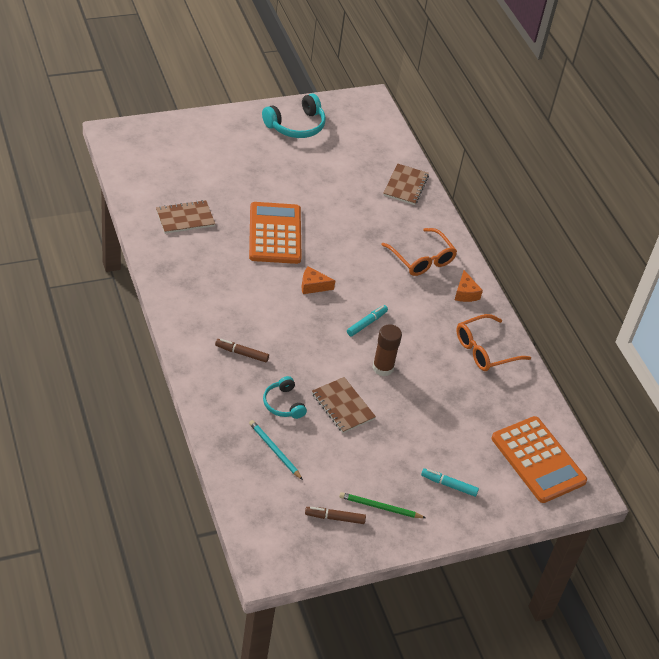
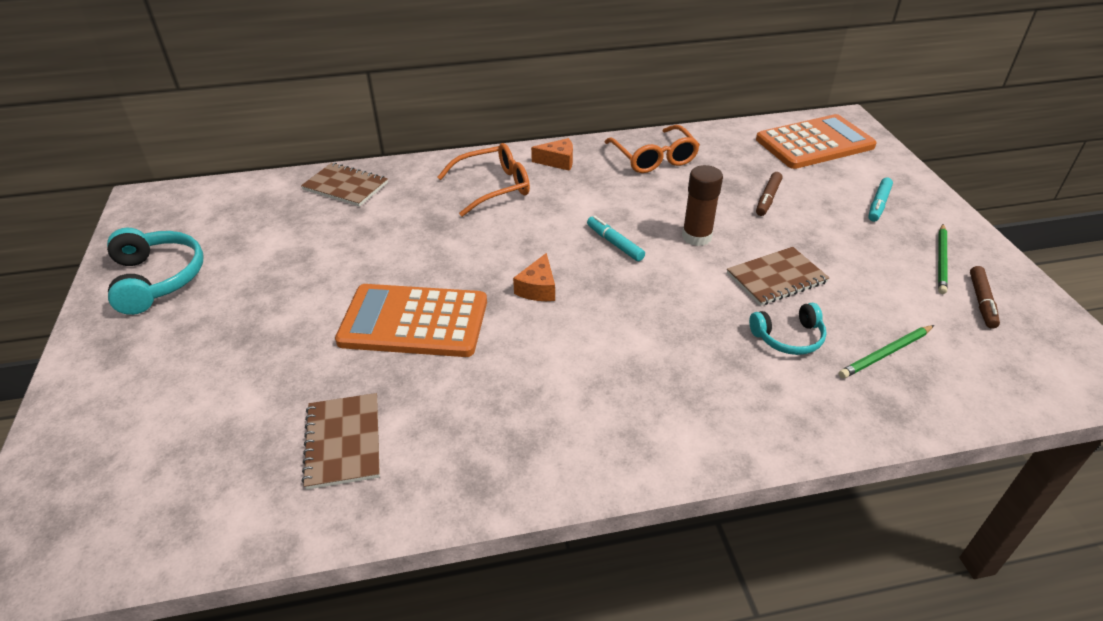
camera: 75 degrees left, 5 degrees down
brown marker [215,339,269,362] -> brown marker moved to [756,172,782,216]
turquoise pencil [249,420,303,480] -> green pencil [839,325,934,378]

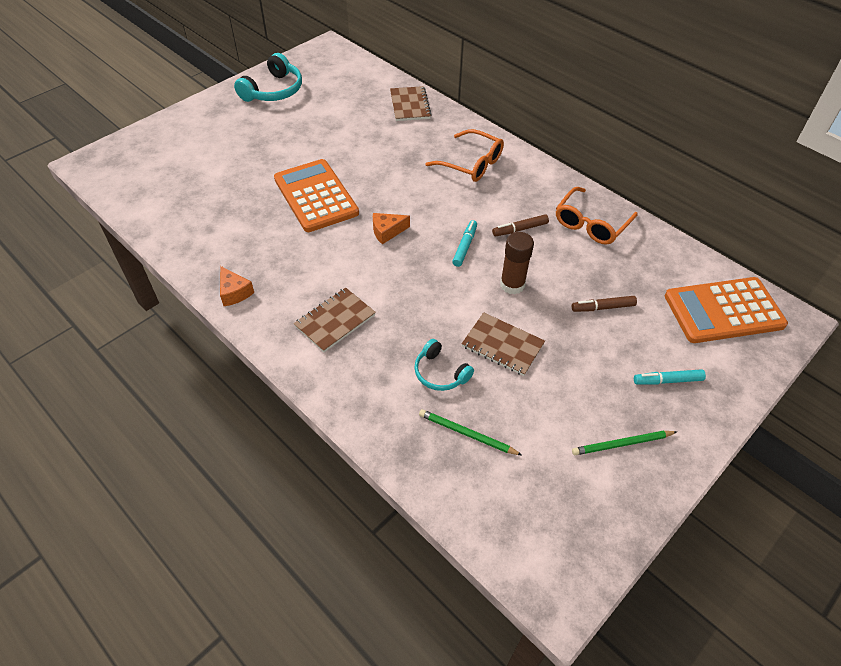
camera: 55 degrees right, 10 degrees up
brown notebook [302,393,380,490] -> brown notebook moved to [294,287,376,352]
orange cheese [531,138,573,171] -> orange cheese moved to [220,266,254,306]
orange calculator [756,114,877,169] -> orange calculator turned 135 degrees clockwise [665,277,788,343]
brown marker [970,266,1000,329] -> brown marker moved to [492,214,549,236]

